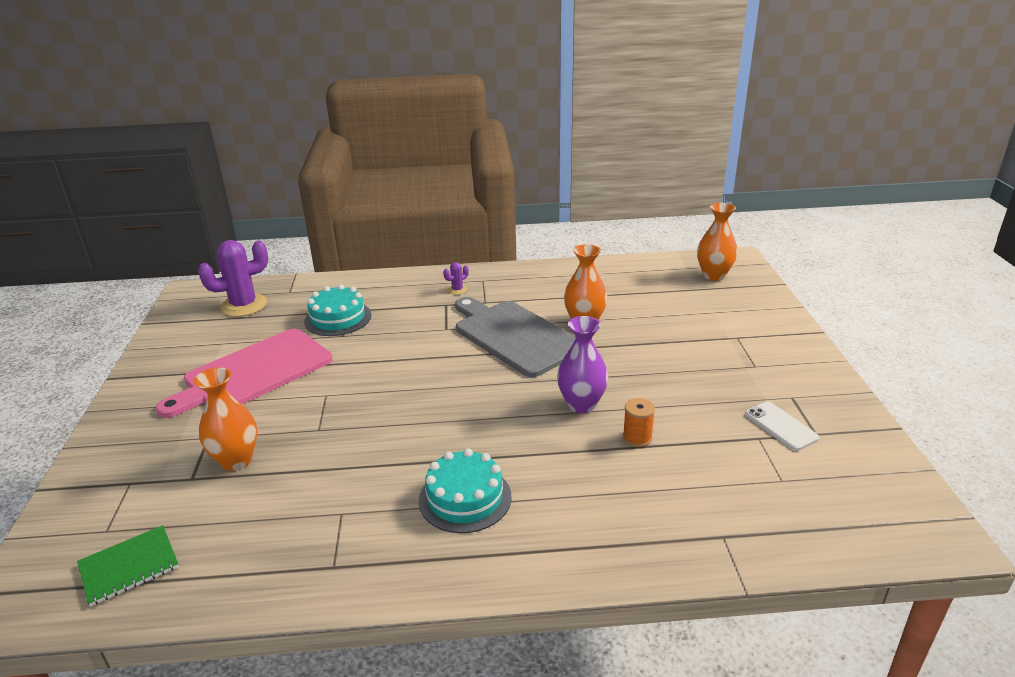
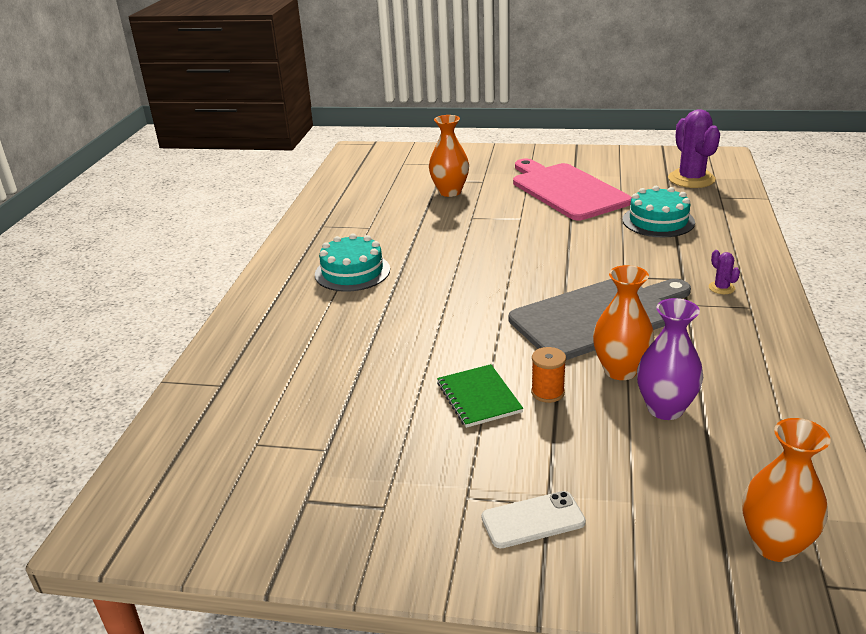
camera: 105 degrees right, 0 degrees up
green notebook [77,525,179,607] -> green notebook moved to [437,364,523,428]
purple vase [557,316,608,413] -> purple vase moved to [637,298,704,420]
orange spool [623,398,655,447] -> orange spool moved to [531,347,566,403]
white phone [745,402,819,451] -> white phone moved to [481,491,586,549]

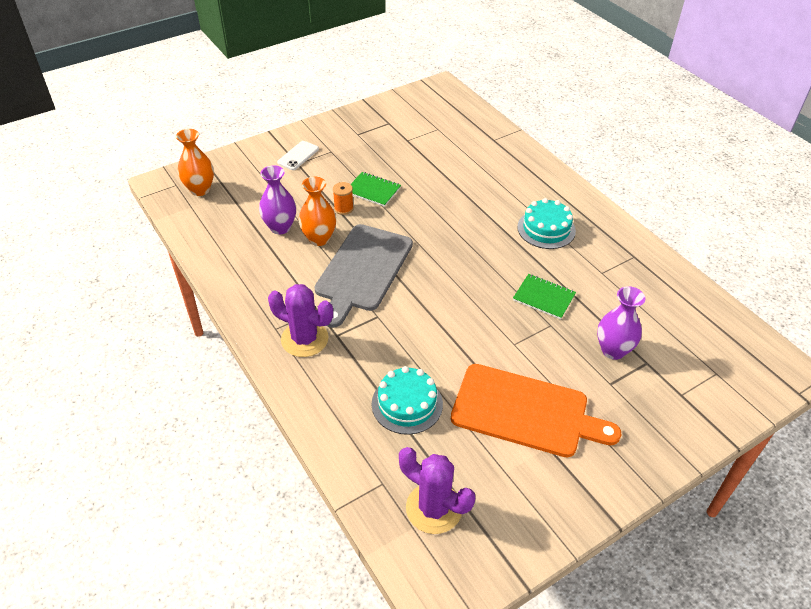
camera: 135 degrees right, 15 degrees up
orange vase [429,115,469,197] -> purple vase [597,286,645,360]
pink cutting board [513,159,632,220] -> orange cutting board [451,364,621,458]
purple cactus [709,250,740,294] -> purple cactus [268,284,333,357], size x2.27
none -> green notebook [513,274,576,319]

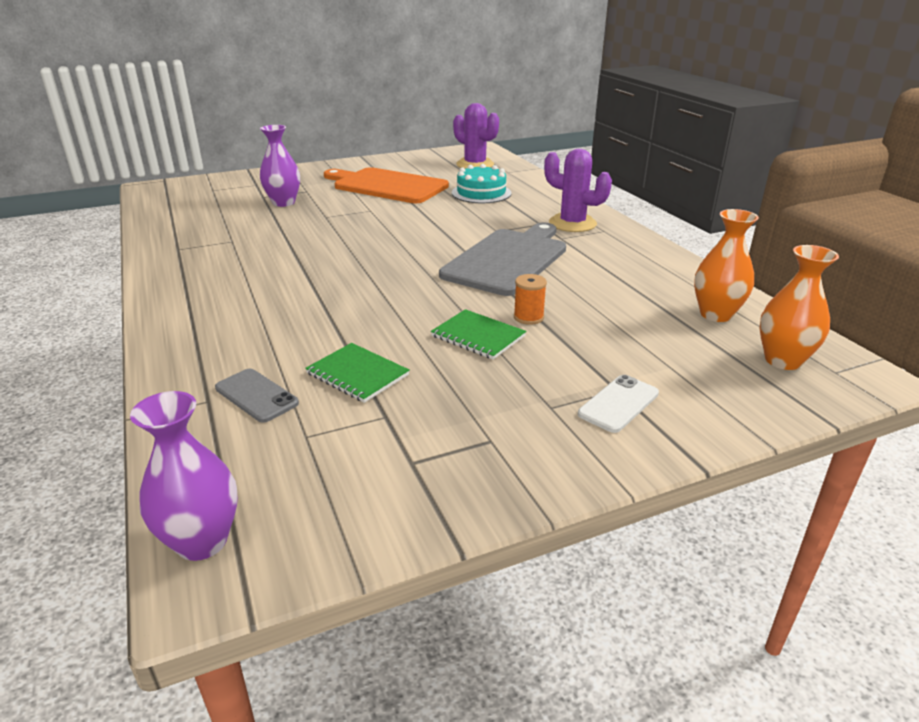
camera: 170 degrees left, 15 degrees down
purple vase [259,165,296,234] -> purple vase moved to [130,391,238,561]
orange vase [299,177,336,246] -> orange vase moved to [694,209,759,322]
green notebook [513,274,576,319] -> green notebook moved to [305,343,410,403]
turquoise cake [517,198,576,249] -> none
none -> grey phone [215,369,299,423]

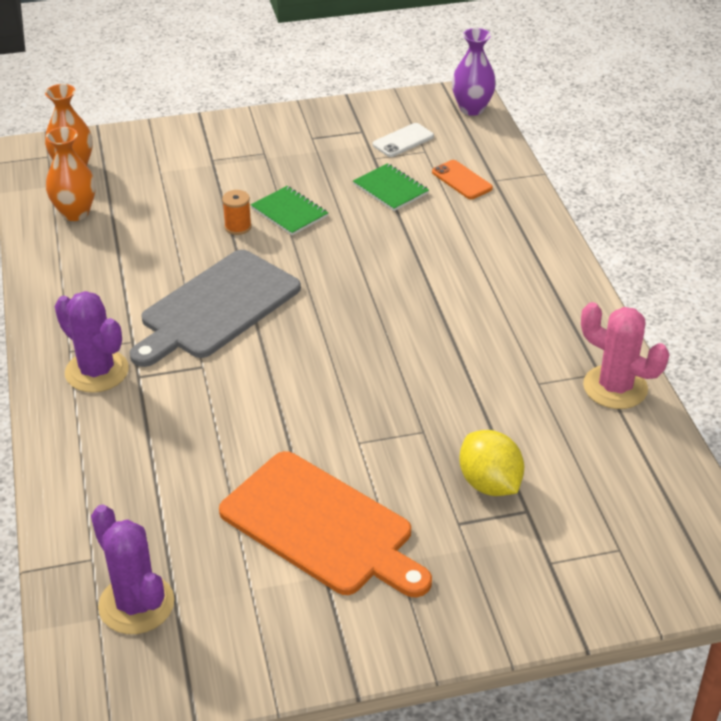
camera: 170 degrees left, 10 degrees up
grey phone [215,369,299,423] -> orange phone [432,160,493,199]
purple vase [260,125,300,207] -> yellow lemon [459,430,524,496]
turquoise cake [452,164,511,203] -> none
white phone [578,375,659,433] -> white phone moved to [373,123,434,157]
none -> pink cactus [581,302,669,409]

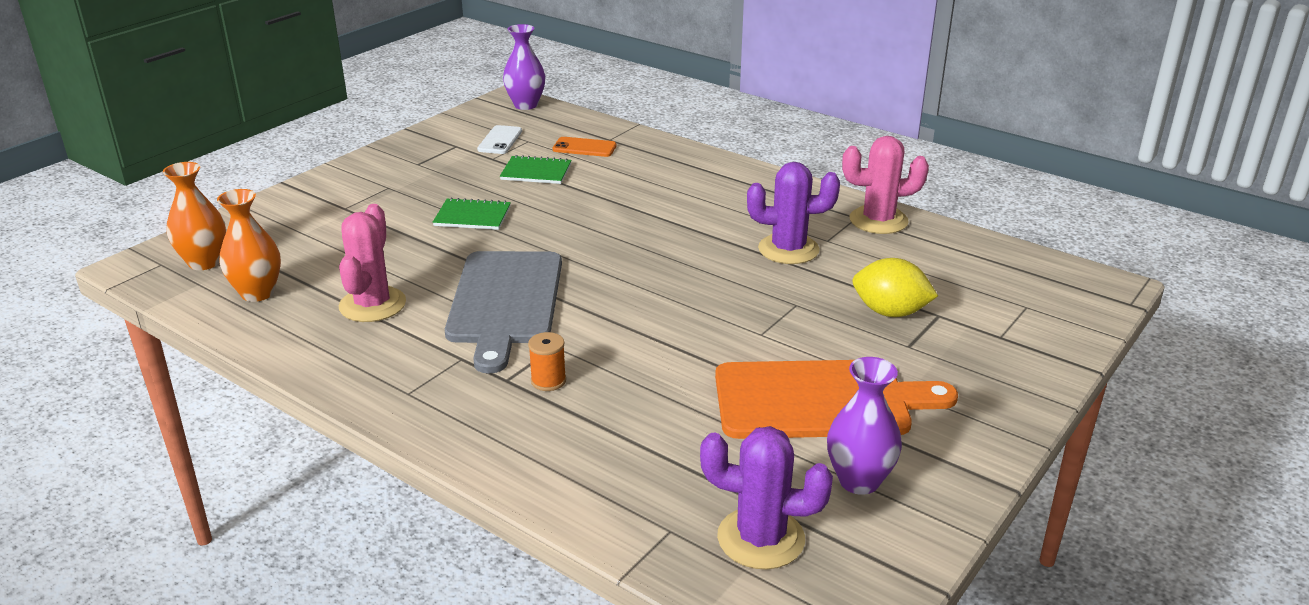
camera: 40 degrees left, 10 degrees down
purple cactus [54,291,129,393] -> purple cactus moved to [747,162,840,264]
orange spool [222,190,252,235] -> orange spool moved to [528,332,566,391]
none -> pink cactus [339,204,406,322]
none -> purple vase [827,357,902,495]

